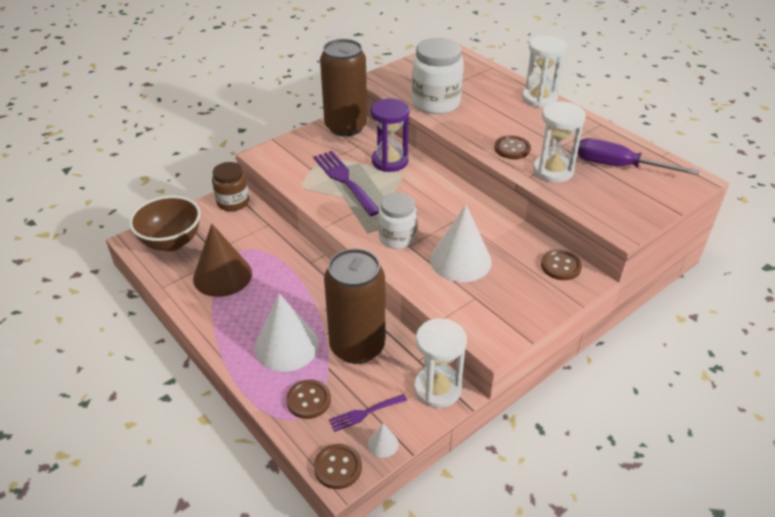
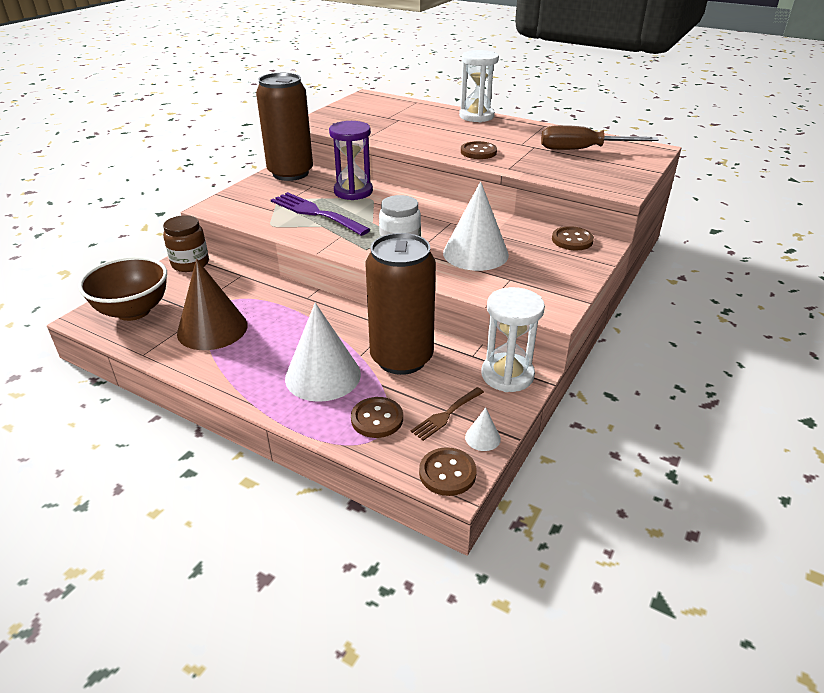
camera: 20 degrees left, 5 degrees down
purple fork [329,394,407,432] -> brown fork [411,387,484,441]
white jar [412,38,464,114] -> none
white hourglass [533,101,586,183] -> none
purple screwdriver [577,138,699,175] -> brown screwdriver [541,125,659,150]

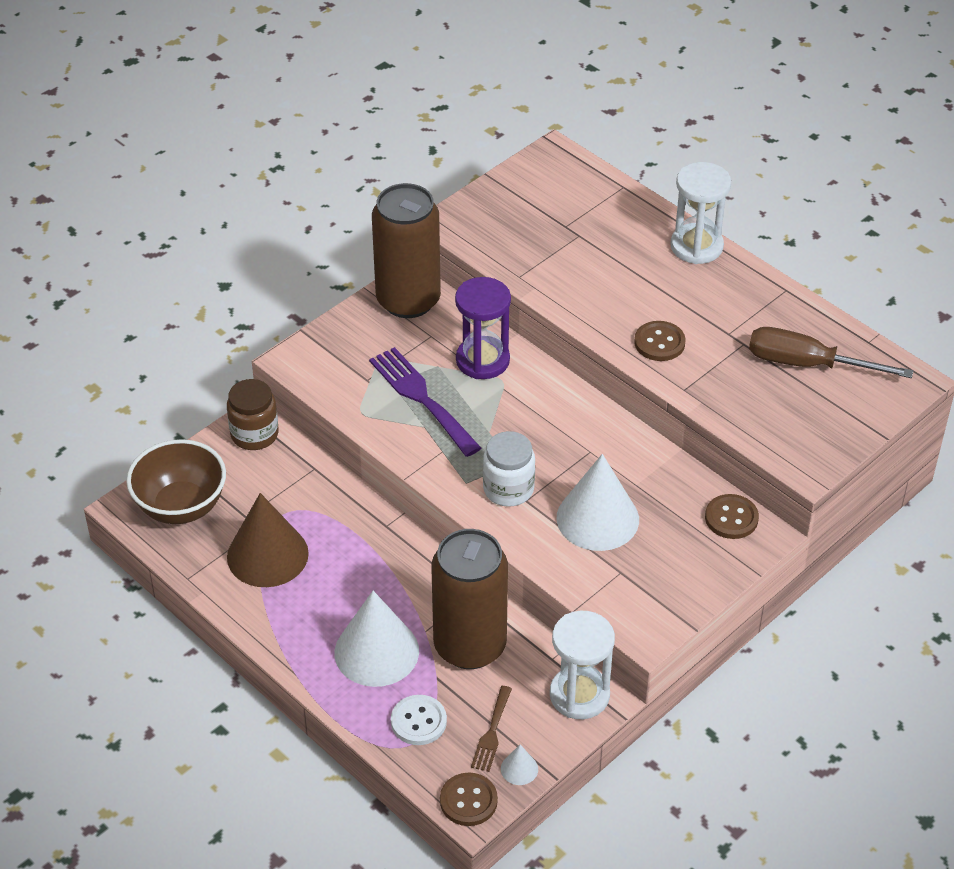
camera: 15 degrees right, 10 degrees up
brown button [351,397,403,438] -> white button [391,695,447,745]
brown fork [411,387,484,441] -> brown fork turned 45 degrees counterclockwise [471,686,512,772]

